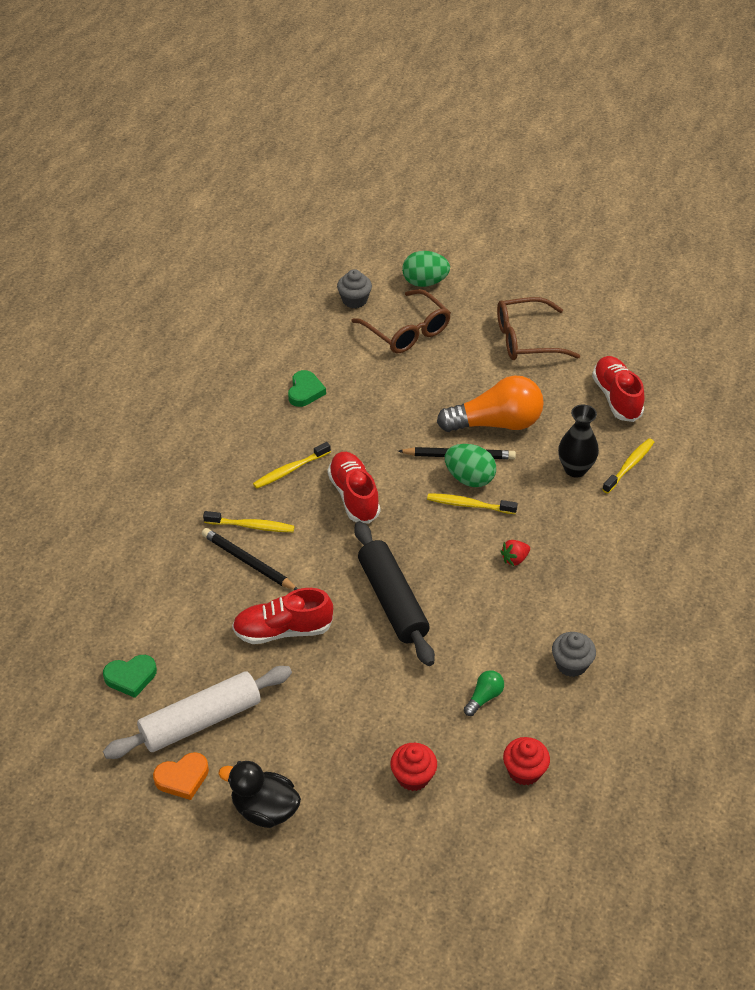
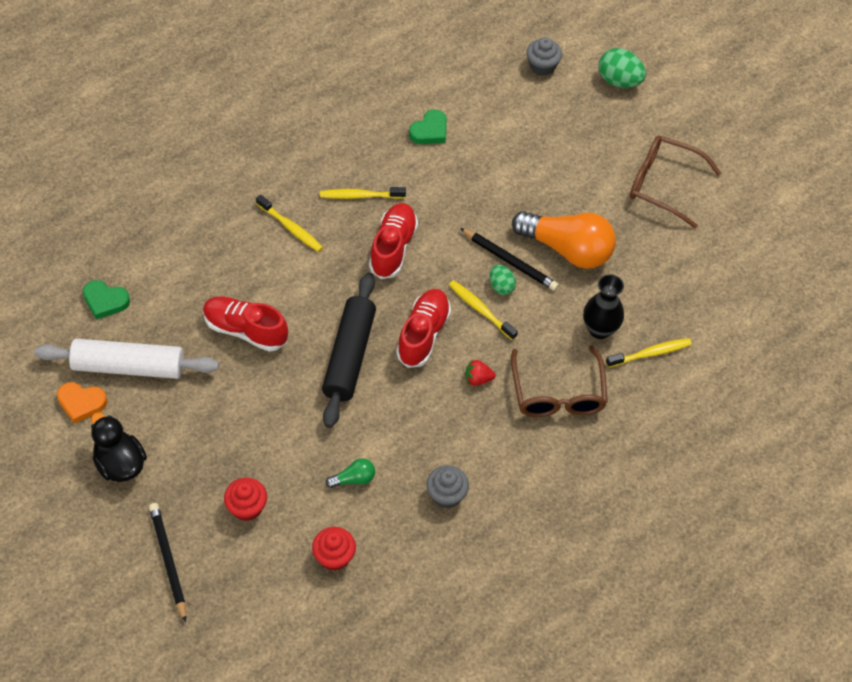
camera: 30 degrees right, 10 degrees up
black pencil [202,528,298,590] -> black pencil moved to [149,503,186,622]
brown glasses [352,289,451,353] -> brown glasses moved to [511,346,608,417]
green egg [445,444,496,487] -> green egg [490,265,516,295], size x0.61
red shoe [592,356,644,422] -> red shoe moved to [396,289,451,368]

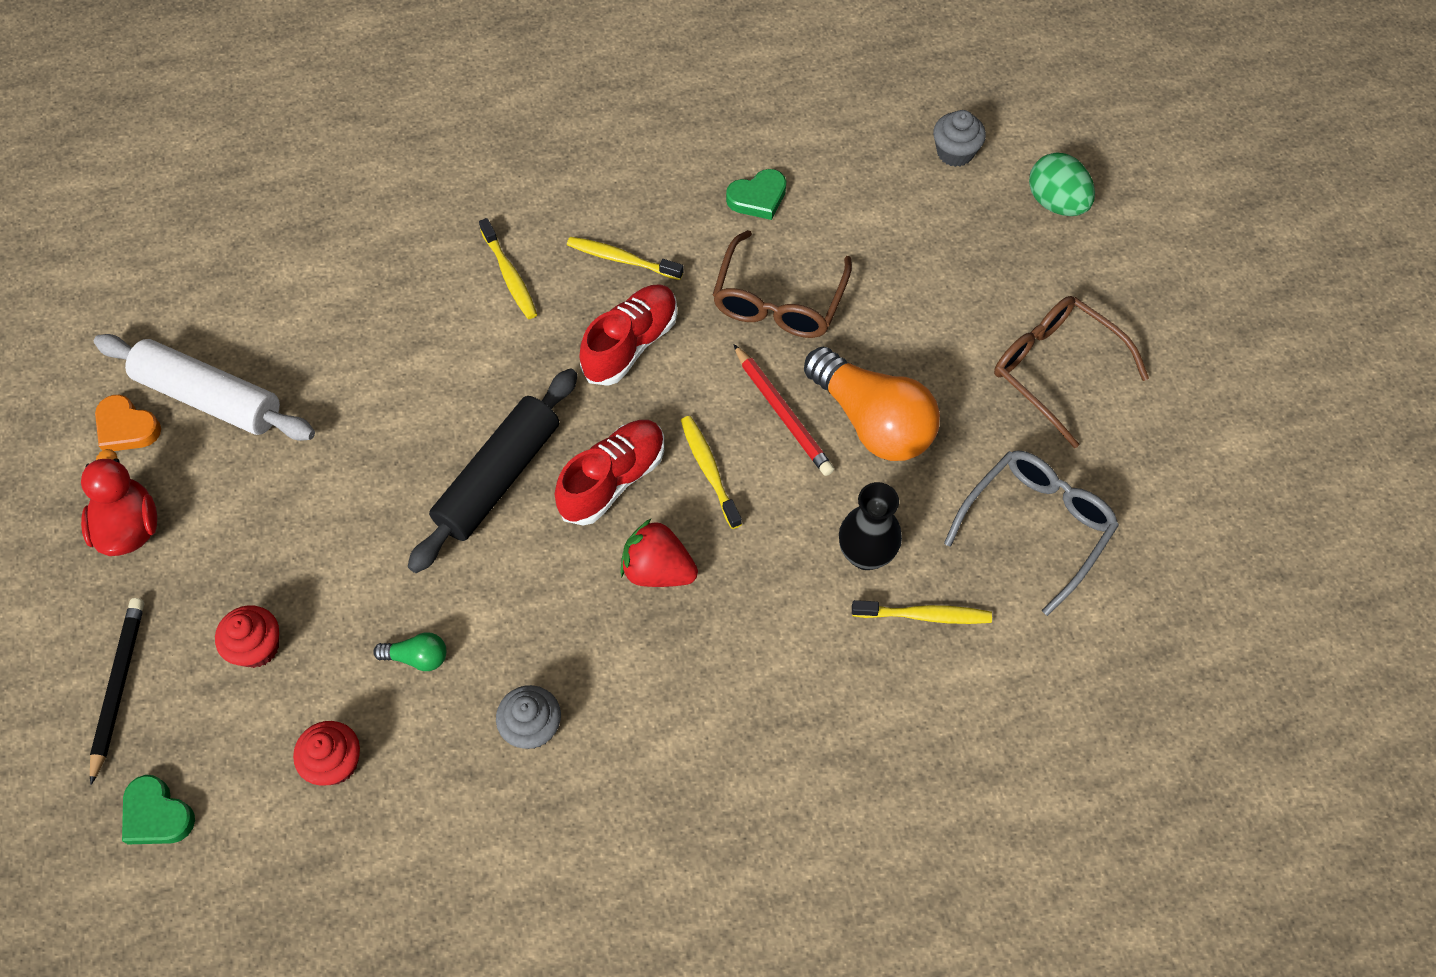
camera: 25 degrees right, 5 degrees up
green heart [83,280,130,319] -> green heart moved to [122,775,195,844]
black duck [91,412,147,482] -> red duck [81,449,157,556]
red shoe [203,296,288,351] -> none
black pencil [460,228,559,291] -> red pencil [733,344,834,476]
red strawberry [465,359,495,386] -> red strawberry [620,518,698,587], size x1.70
green egg [490,265,516,295] -> none
brown glasses [511,346,608,417] -> brown glasses moved to [713,230,852,338]
none -> grey glasses [944,450,1119,616]

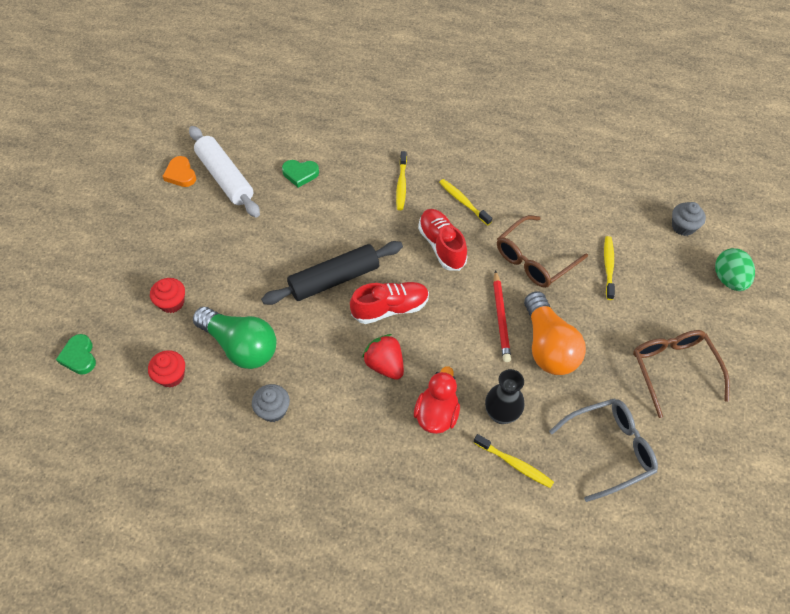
camera: 30 degrees right, 5 degrees down
red duck [81,449,157,556] -> red duck moved to [414,366,460,434]
black pencil [90,598,144,785] -> none
green light bulb [373,632,446,671] -> green light bulb [193,307,277,369], size x2.33
red shoe [579,284,677,386] -> red shoe turned 90 degrees counterclockwise [418,209,468,271]
yellow toothbrush [681,416,742,529] -> yellow toothbrush moved to [604,236,615,300]
green heart [726,169,786,220] -> green heart moved to [282,160,319,188]

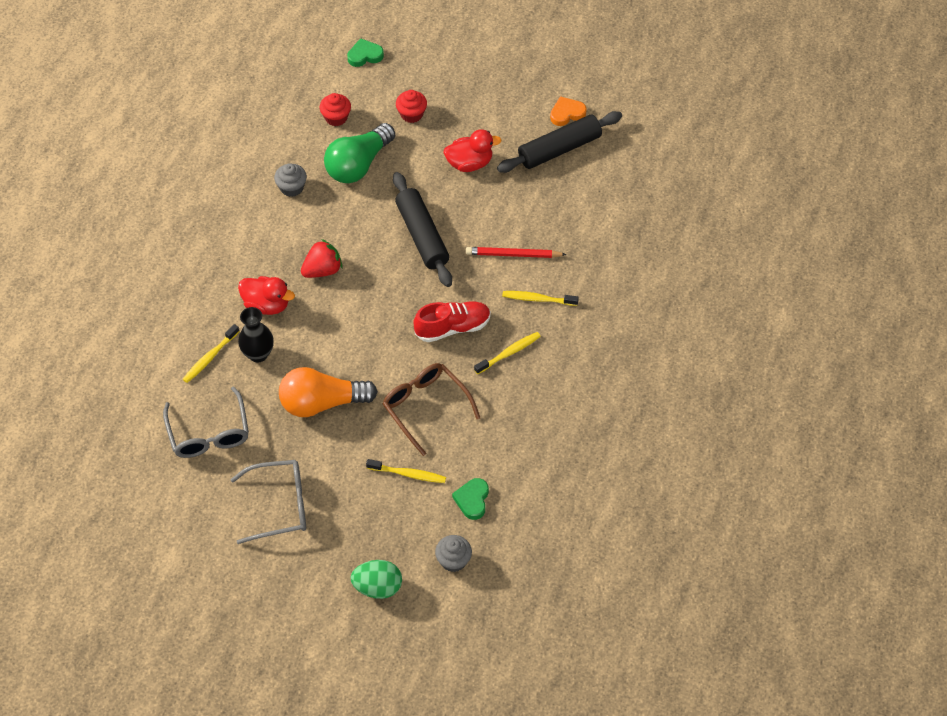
camera: 95 degrees right, 0 degrees up
white rolling pin [189,126,260,217] -> black rolling pin [497,111,622,173]
green heart [282,160,319,188] -> green heart moved to [452,478,489,520]
red shoe [350,282,429,324] -> none
red pencil [493,270,511,362] -> red pencil moved to [466,247,567,258]
brown glasses [633,330,730,418] -> grey glasses [230,460,306,544]
none -> red duck [444,129,502,172]

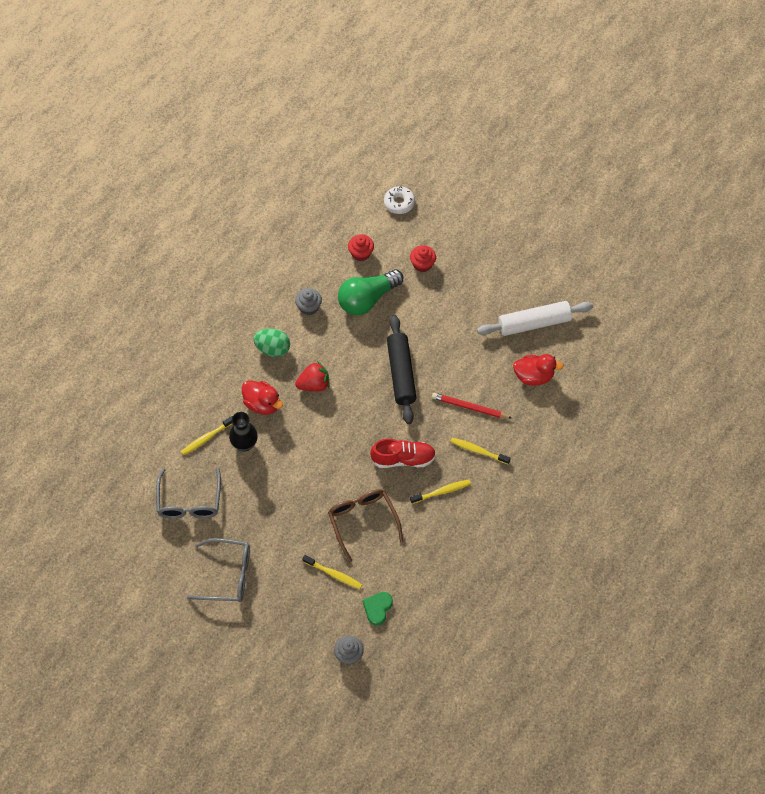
camera: 15 degrees right, 5 degrees up
orange light bulb [279,367,378,417] -> none
green heart [347,38,384,67] -> white donut [384,186,415,214]
green egg [350,560,402,599] -> green egg moved to [253,328,290,357]
red duck [444,129,502,172] -> red duck moved to [513,354,564,386]
black rolling pin [497,111,622,173] -> white rolling pin [477,301,593,336]
orange heart [550,96,587,126] -> none

